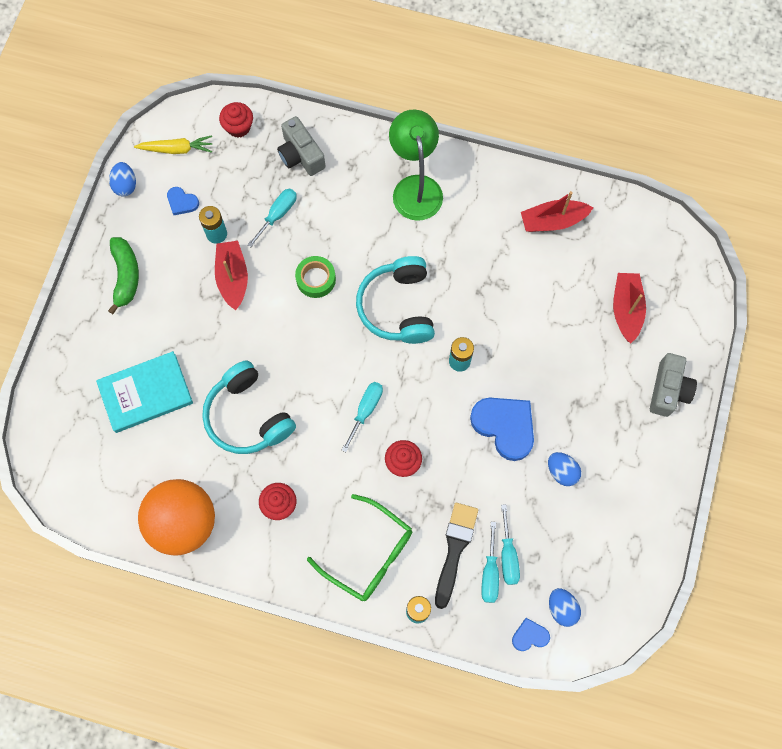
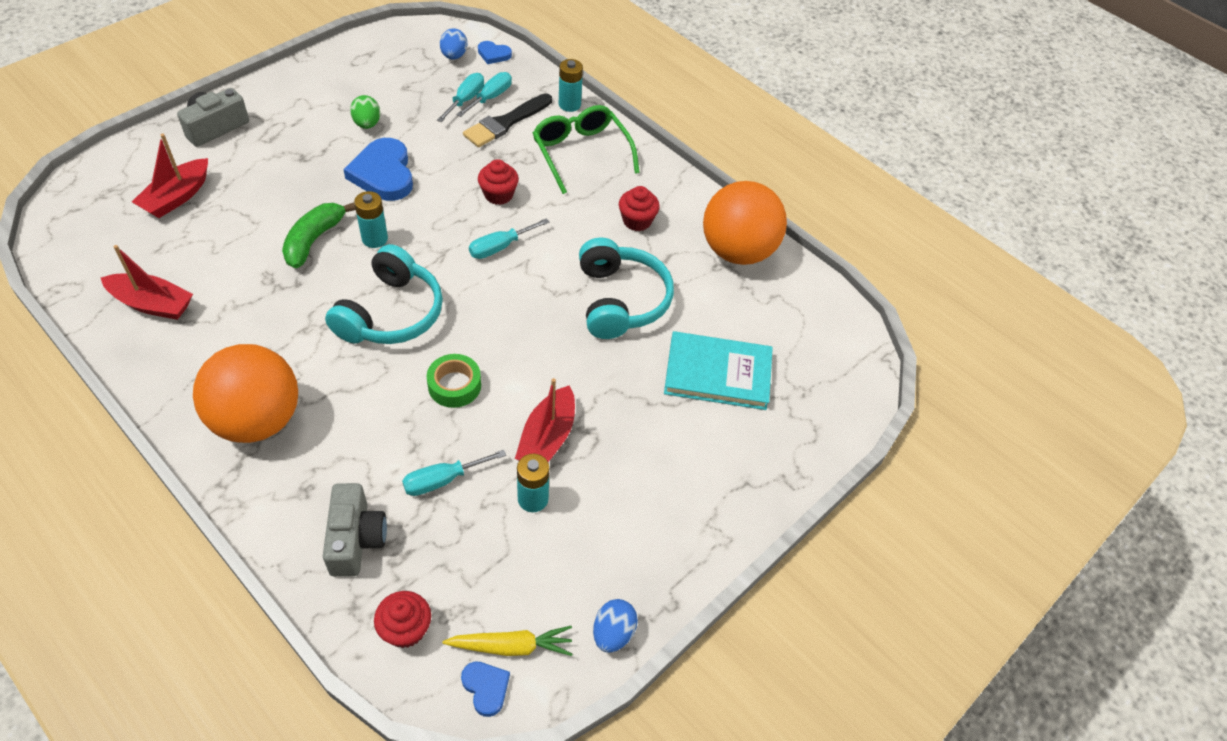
camera: 155 degrees left, 20 degrees down
green banana [108,237,139,314] -> green banana moved to [282,203,356,268]
yellow carrot [134,135,212,154] -> yellow carrot turned 150 degrees clockwise [442,626,572,656]
blue heart [167,187,199,215] -> blue heart moved to [461,661,510,717]
green lamp [389,110,443,221] -> orange ball [193,344,298,443]
blue egg [548,452,581,486] -> green egg [350,95,380,129]

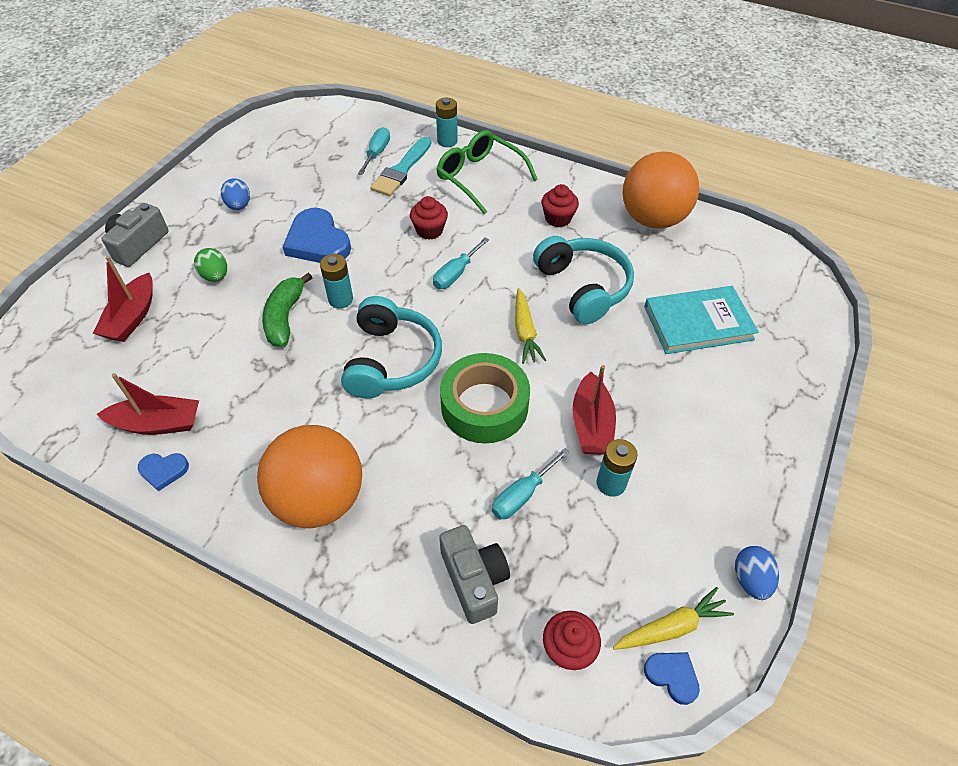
camera: 15 degrees left, 0 degrees up
green egg [350,95,380,129] -> green egg moved to [194,248,227,282]
green tape [427,354,481,408] -> green tape [440,353,530,444], size x1.71
turquoise screwdriver [437,73,484,122] -> none
blue egg [440,29,467,60] -> blue egg moved to [221,178,250,210]
black brush [463,93,552,147] -> turquoise brush [370,137,432,196]
blue heart [478,41,512,64] -> blue heart moved to [138,453,189,492]
none -> yellow carrot [515,288,546,364]

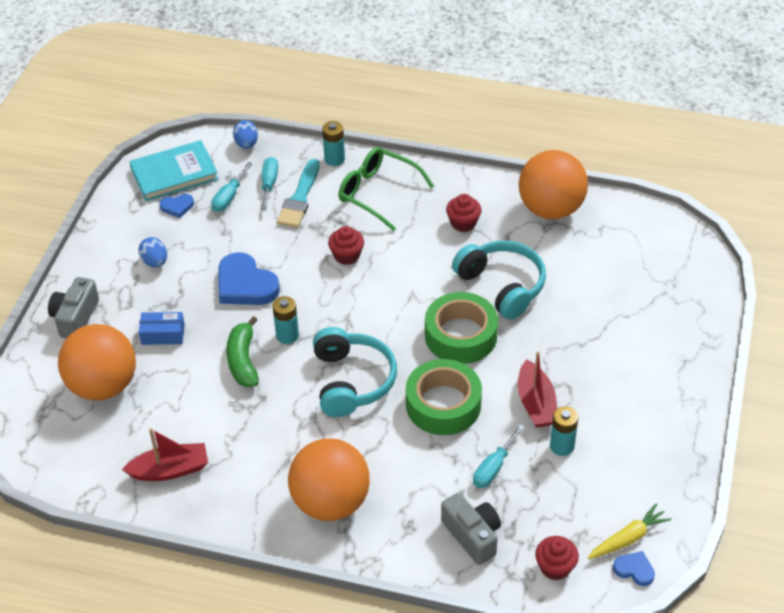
camera: 10 degrees left, 5 degrees down
red boat [93,256,153,342] -> orange ball [58,324,136,400]
blue heart [138,453,189,492] -> blue heart moved to [160,194,194,218]
green egg [194,248,227,282] -> blue box [138,312,185,345]
turquoise screwdriver [433,237,489,289] -> turquoise screwdriver moved to [211,162,253,212]
yellow carrot [515,288,546,364] -> green tape [425,292,498,364]
turquoise book [644,286,759,354] -> turquoise book moved to [129,140,218,201]
blue egg [735,546,779,600] -> blue egg moved to [233,120,258,149]

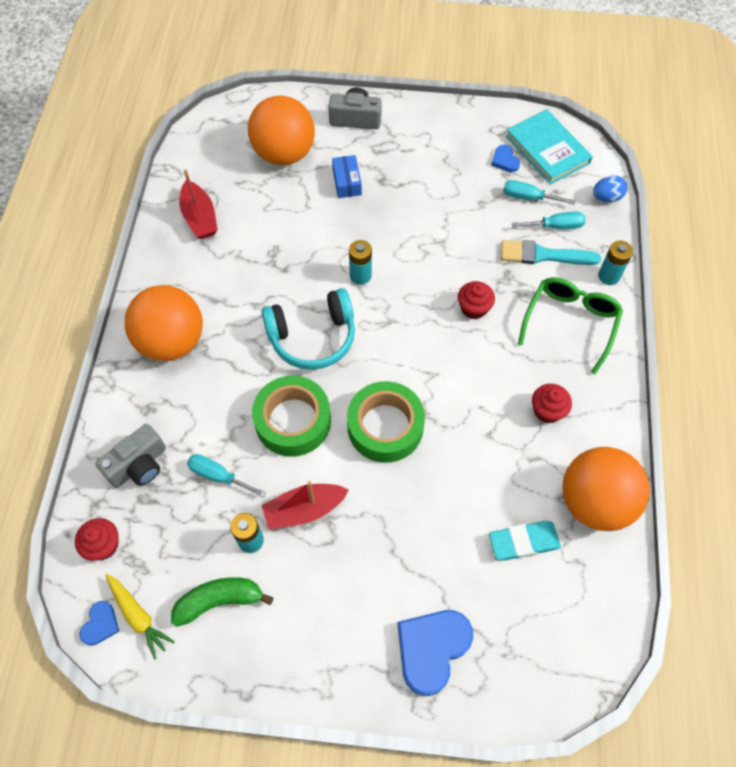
camera: 80 degrees right, 15 degrees up
blue egg [138,237,167,268] -> none
blue heart [219,252,280,305] -> blue heart moved to [398,610,473,696]
green banana [226,316,258,387] -> green banana moved to [171,577,273,627]
turquoise headphones [452,241,546,320] -> none
none -> turquoise eraser [489,521,561,561]

